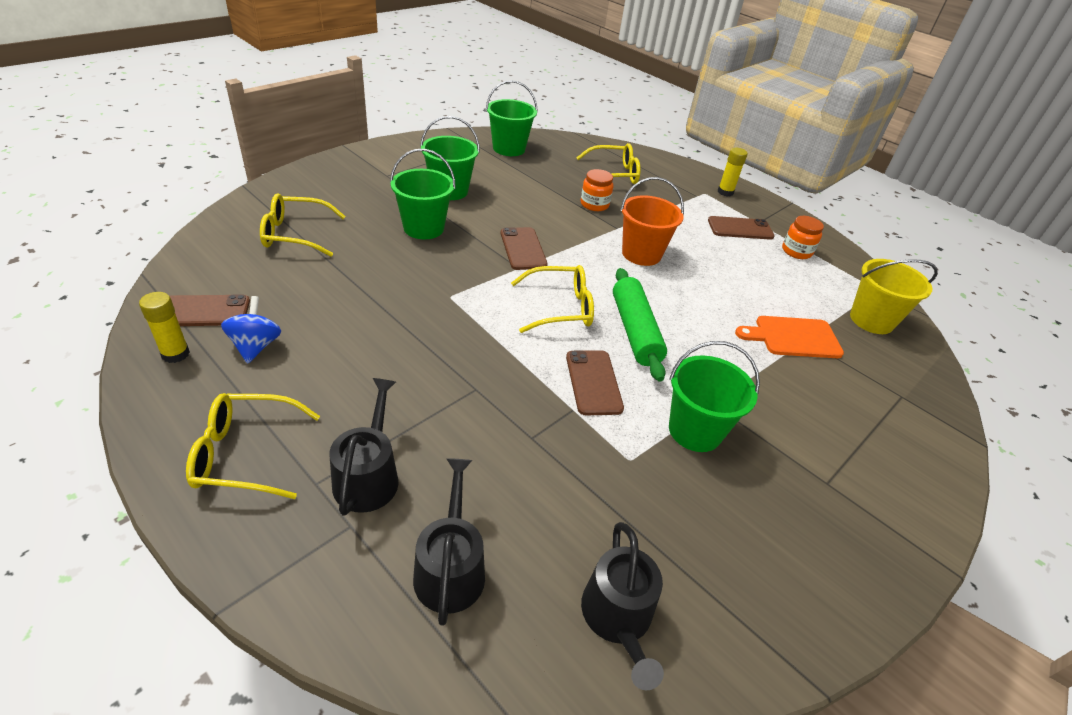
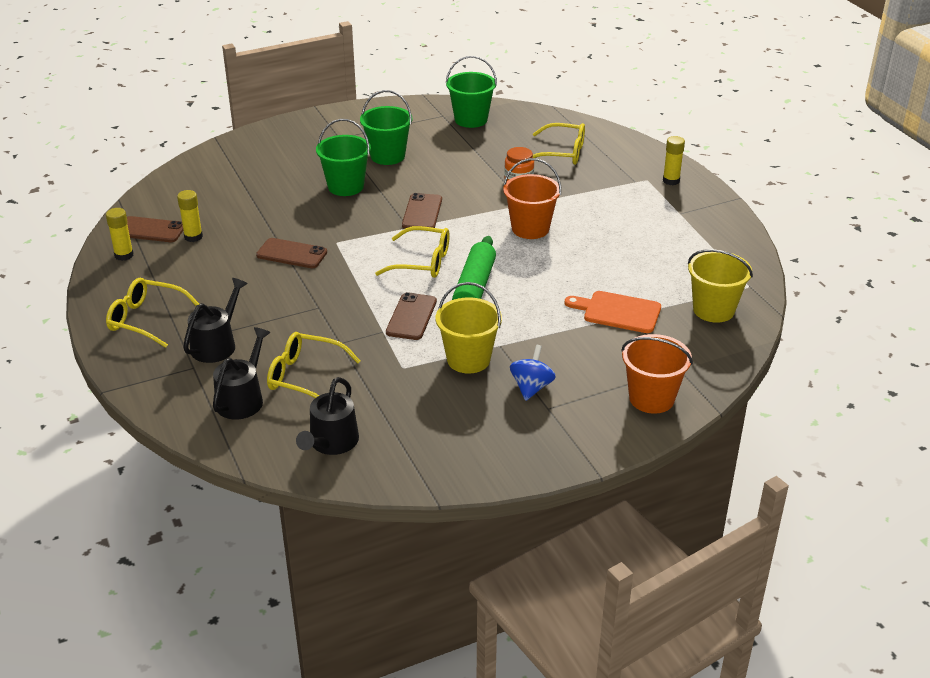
camera: 25 degrees right, 5 degrees down
blue spinning top [221,296,281,363] -> blue spinning top moved to [510,345,556,401]
yellow glasses [260,193,346,257] -> yellow glasses moved to [267,332,361,398]
green bucket [669,341,760,452] -> yellow bucket [436,282,502,373]
brown phone [708,216,774,240] -> brown phone moved to [256,238,327,268]
orange jar [782,216,824,259] -> none
none -> yellow glue stick [177,190,203,242]
none -> orange bucket [621,334,693,414]

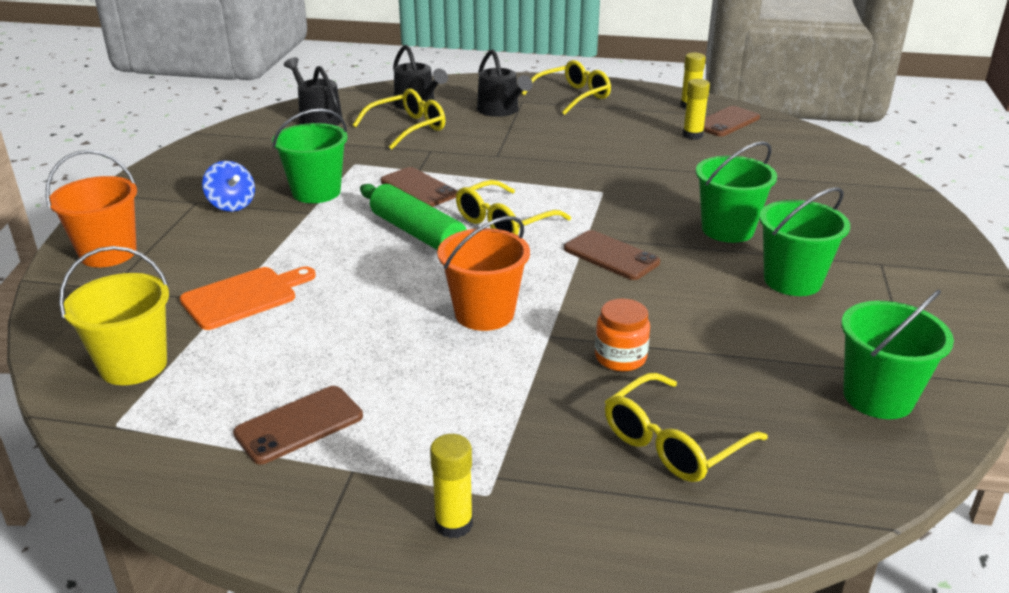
camera: 125 degrees right, 5 degrees down
brown phone [256,238,327,268] -> brown phone moved to [233,386,363,464]
yellow bucket [436,282,502,373] -> green bucket [272,109,348,203]

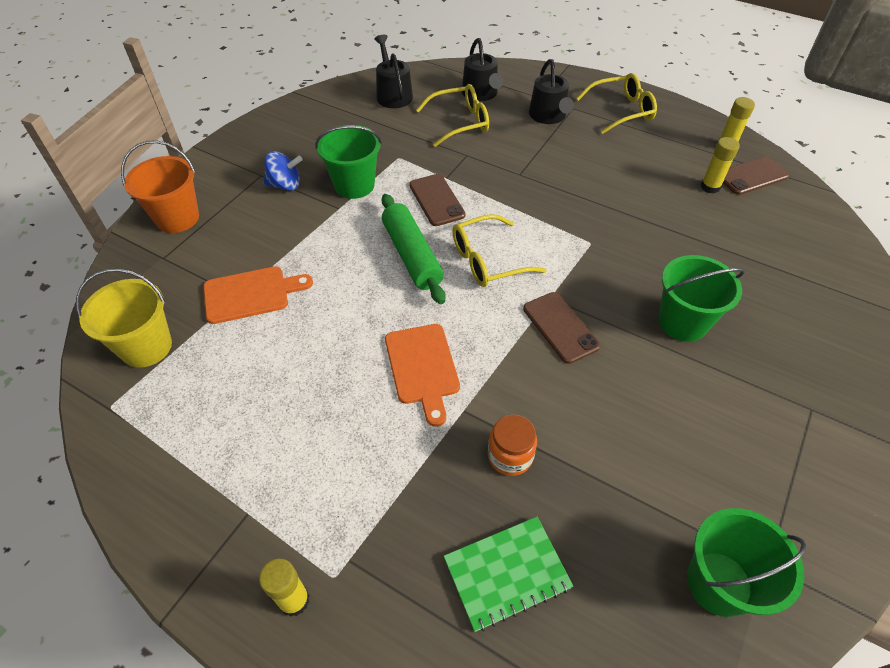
camera: 20 degrees right, 20 degrees up
blue spinning top [202,161,255,211] -> blue spinning top turned 75 degrees counterclockwise [264,151,303,191]
brown phone [233,386,363,464] -> none
orange bucket [437,216,530,331] -> orange cutting board [385,324,460,427]
yellow glasses [605,373,768,482] -> green notebook [444,517,573,632]
green bucket [759,187,850,296] -> none

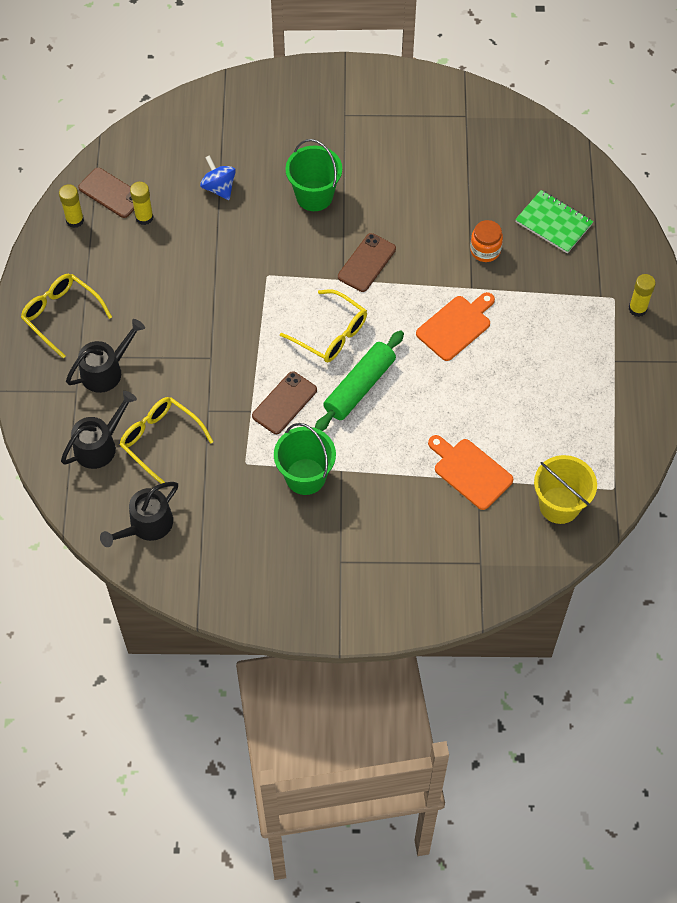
camera: 120 degrees left, 10 degrees up
orange bucket [121,140,199,233] -> none
blue spinning top [264,151,303,191] -> blue spinning top moved to [200,155,236,200]
green bucket [687,508,807,617] -> none

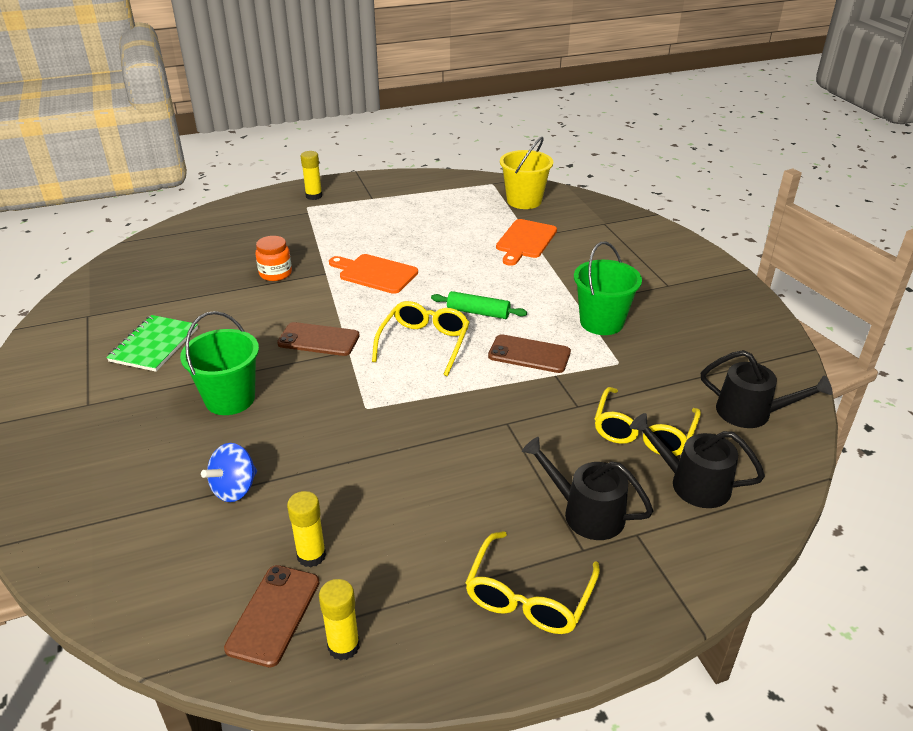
camera: 110 degrees left, 25 degrees down
green rolling pin [315,331,404,431] -> green rolling pin [431,291,527,319], size x0.65
green notebook [515,190,593,254] -> green notebook moved to [106,315,198,372]

